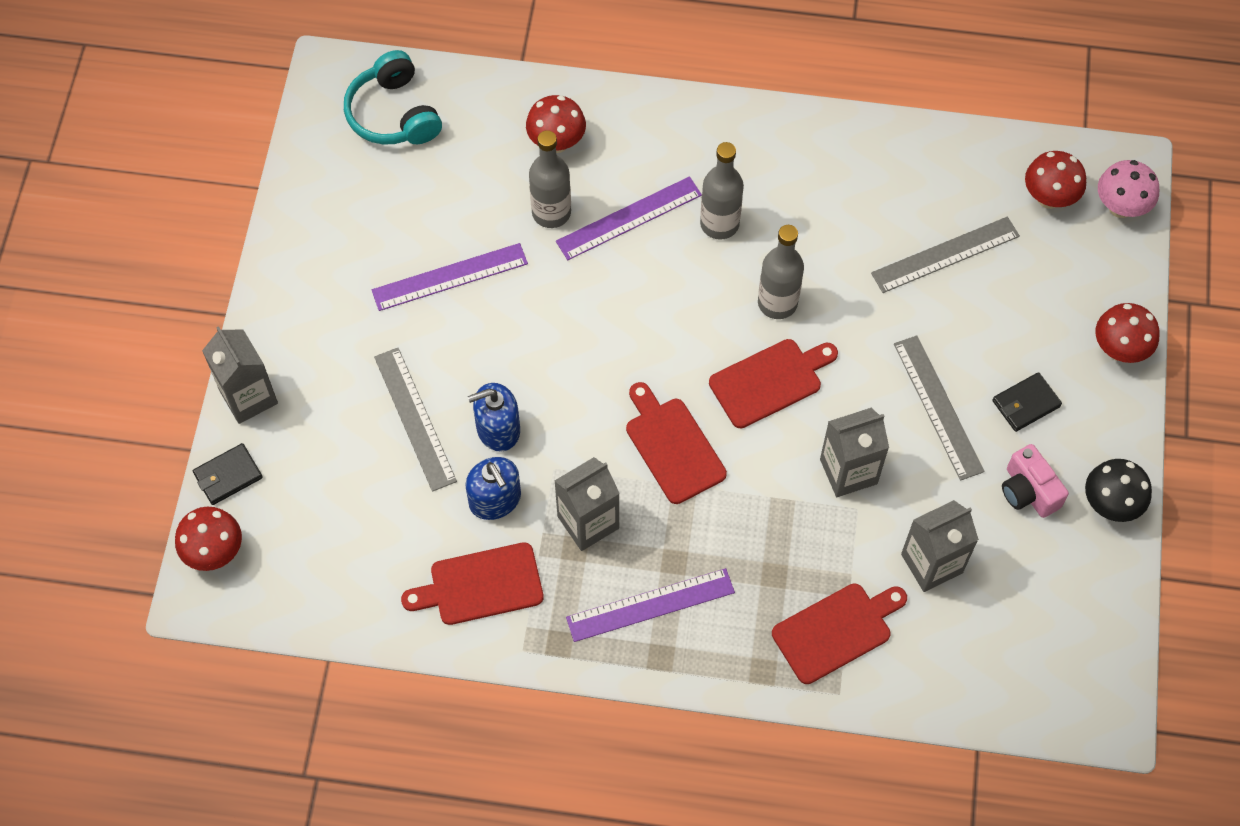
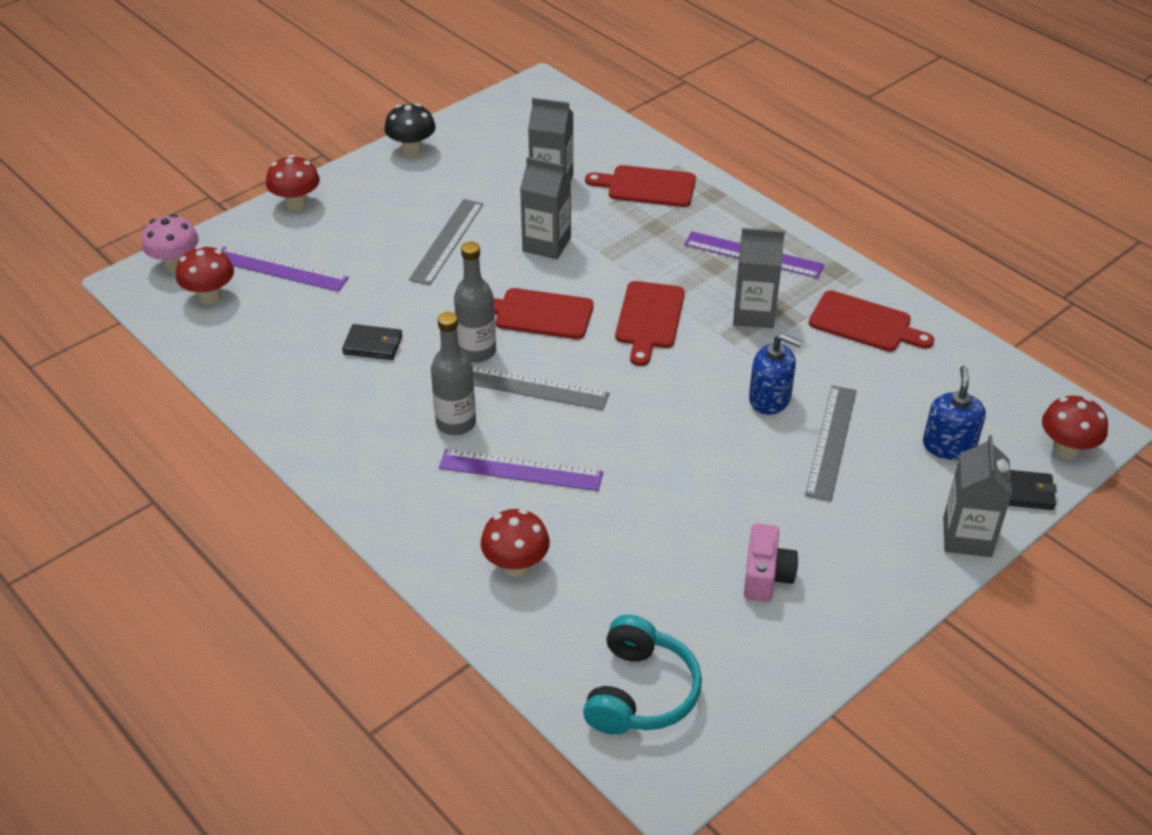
camera: 140 degrees left, 20 degrees down
purple ruler [372,243,528,311] -> purple ruler moved to [221,247,349,292]
blue soap dispenser [466,457,521,520] -> blue soap dispenser moved to [923,366,986,460]
grey bottle [529,130,571,228] -> none
grey ruler [871,217,1020,293] -> grey ruler moved to [472,366,610,410]
black wallet [992,372,1062,432] -> black wallet moved to [342,324,403,360]
pink camera [1002,444,1069,518] -> pink camera moved to [744,523,798,602]

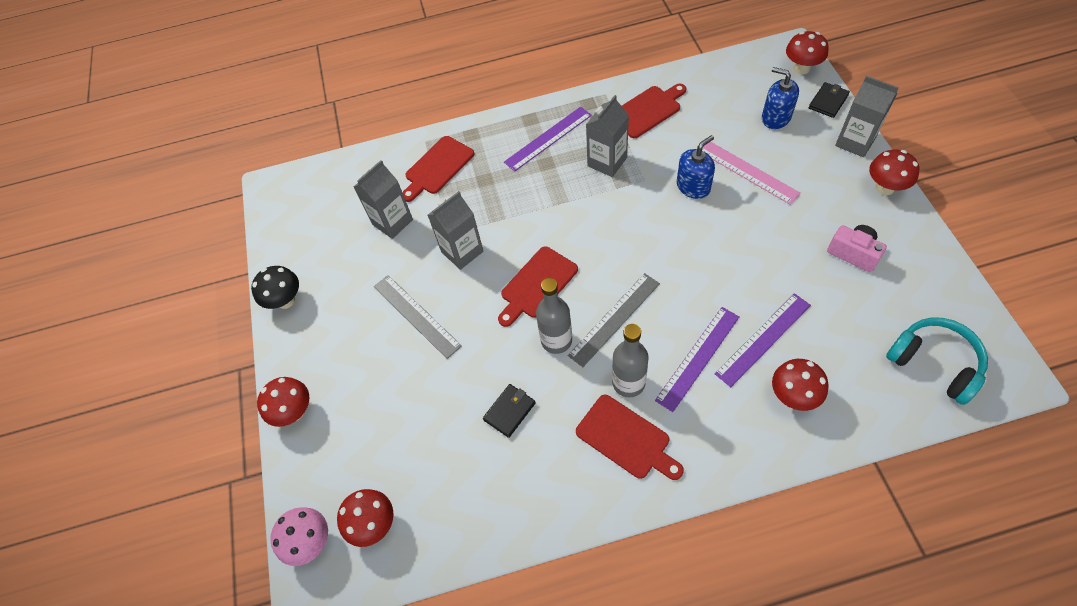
camera: 55 degrees left, 15 degrees up
purple ruler [221,247,349,292] -> purple ruler moved to [714,293,811,387]
red cutting board [615,281,685,366] -> red cutting board moved to [576,395,684,480]
grey ruler [805,385,857,501] -> pink ruler [702,141,801,205]
none -> red mushroom [869,150,919,195]

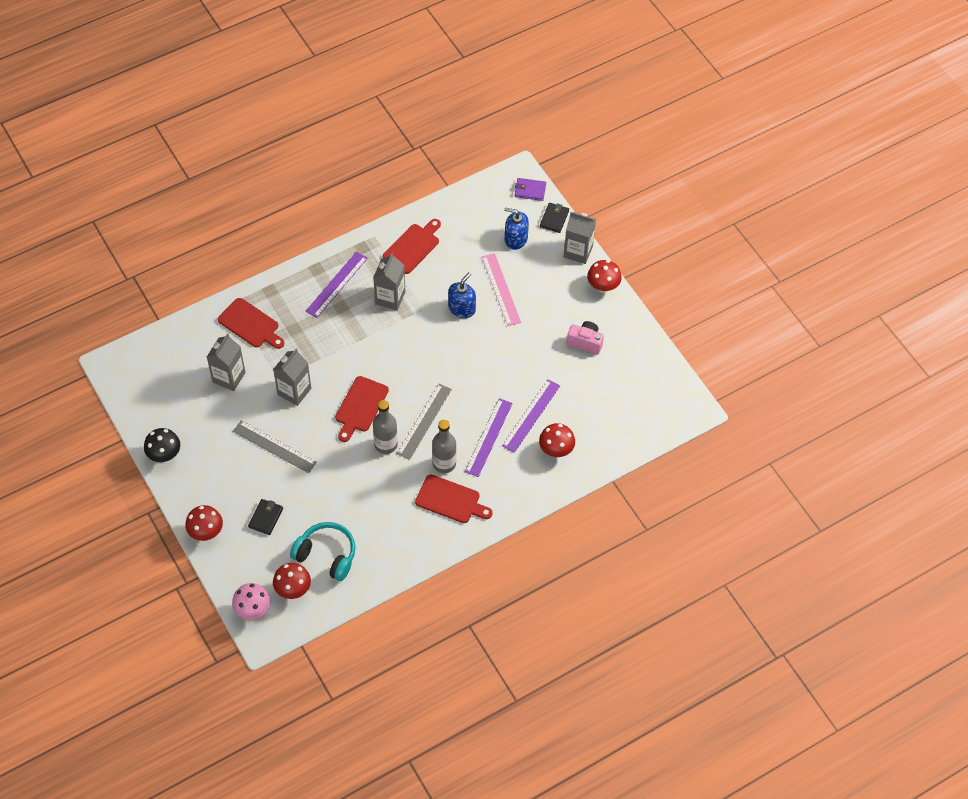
camera: 25 degrees left, 0 degrees up
red cutting board [402,136,474,202] -> red cutting board turned 75 degrees counterclockwise [218,298,284,349]
black wallet [483,384,536,438] -> black wallet moved to [248,499,283,535]
pink ruler [702,141,801,205] -> pink ruler turned 45 degrees clockwise [482,253,521,326]
red mushroom [786,31,829,74] -> purple wallet [515,178,546,201]
turquoise headphones [886,317,988,405] -> turquoise headphones moved to [290,522,356,581]

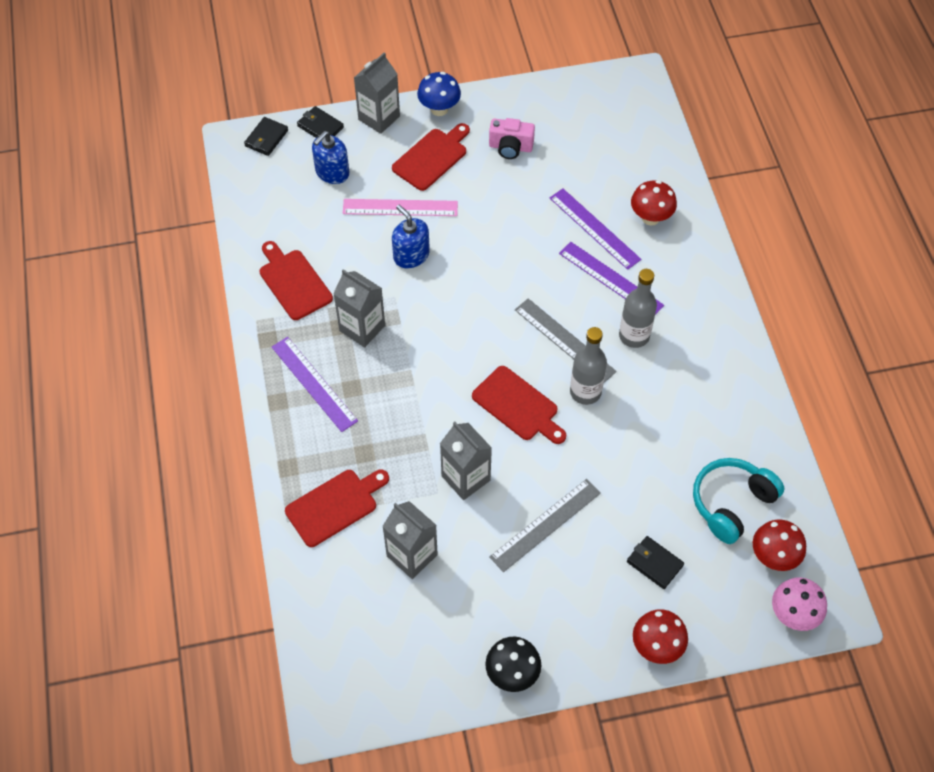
camera: 70 degrees left, 0 degrees up
red cutting board [415,474,493,523] -> red cutting board moved to [392,123,470,191]
purple wallet [515,178,546,201] -> black wallet [244,117,288,156]
pink camera [567,321,604,355] -> pink camera turned 120 degrees counterclockwise [489,118,535,159]
red mushroom [587,260,622,293] -> blue mushroom [417,72,461,116]

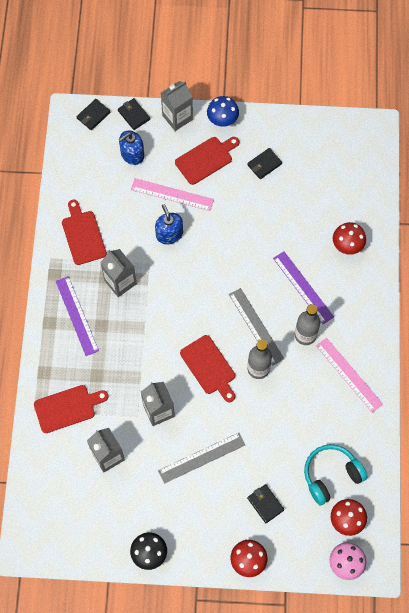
camera: 15 degrees right, 10 degrees up
pink camera [489,118,535,159] -> black wallet [247,148,282,179]
purple ruler [550,189,641,270] -> none
none -> pink ruler [316,338,383,413]

